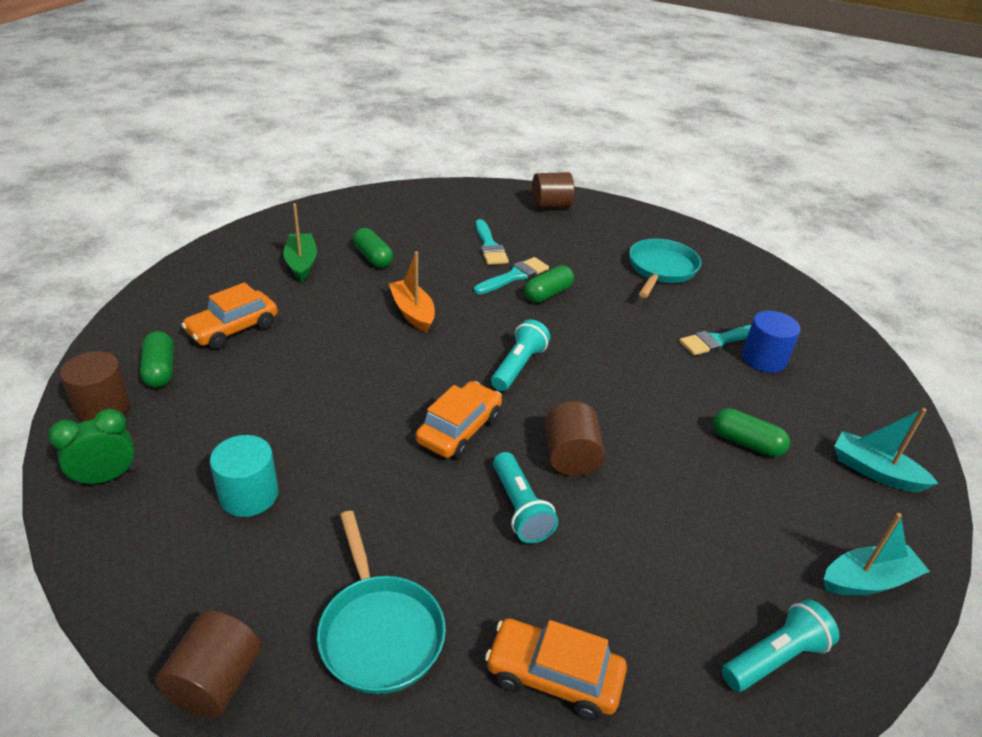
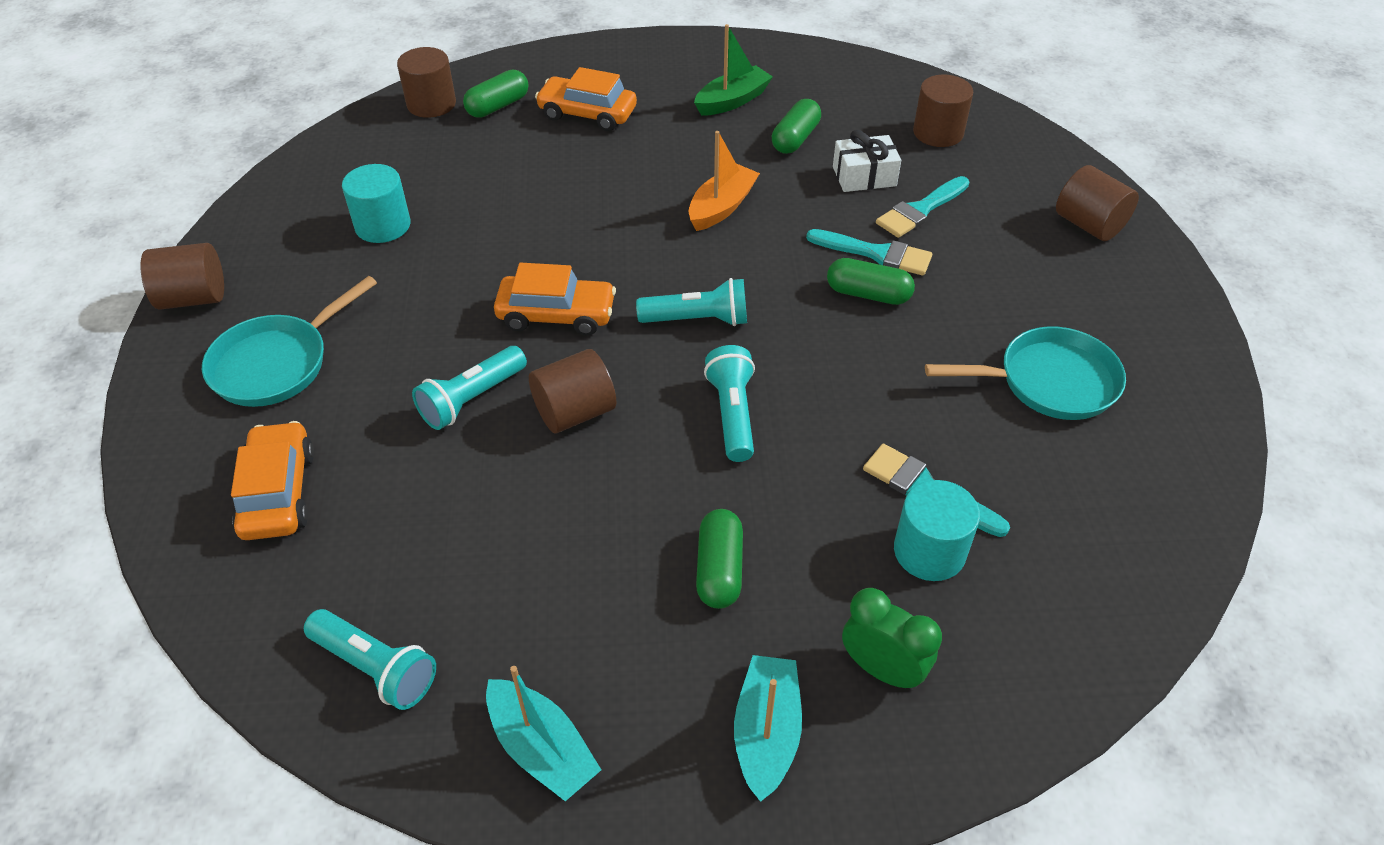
camera: 65 degrees right, 10 degrees up
green clock [48,409,135,487] -> green clock moved to [842,588,942,690]
blue cylinder [742,311,800,373] -> turquoise cylinder [894,480,980,581]
none -> turquoise flashlight [704,345,755,462]
none -> white gift [833,130,901,192]
none -> brown cylinder [913,75,973,147]

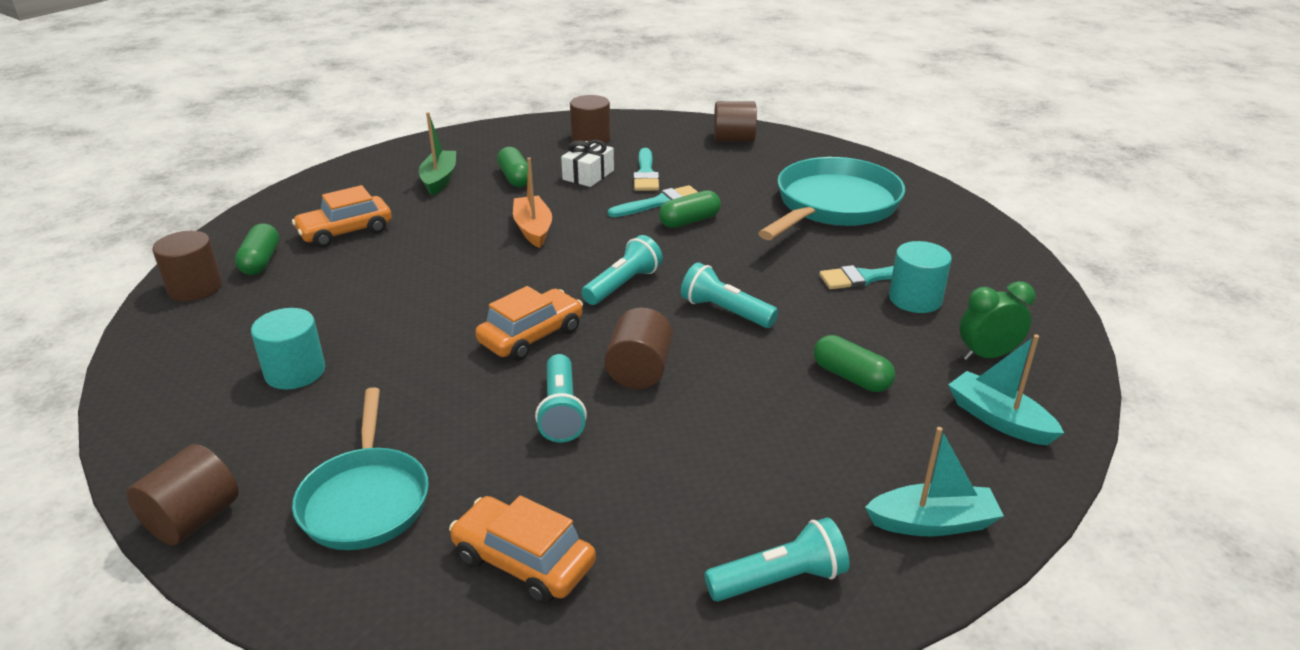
camera: 50 degrees left, 15 degrees down
turquoise pan [925,326,1126,420] -> turquoise pan [758,157,905,240], size x1.51

